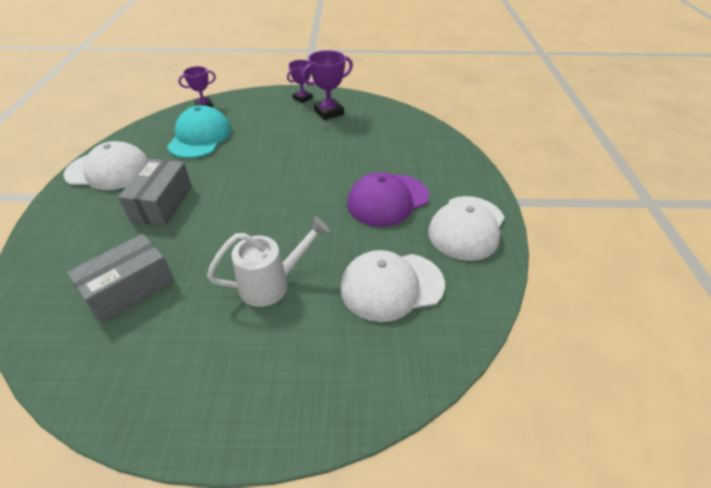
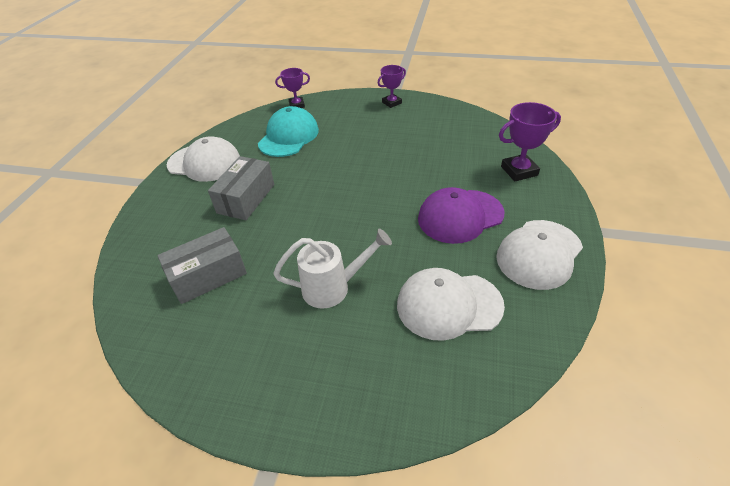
camera: 15 degrees right, 0 degrees up
purple trophy [301,50,353,120] -> purple trophy moved to [499,102,561,181]

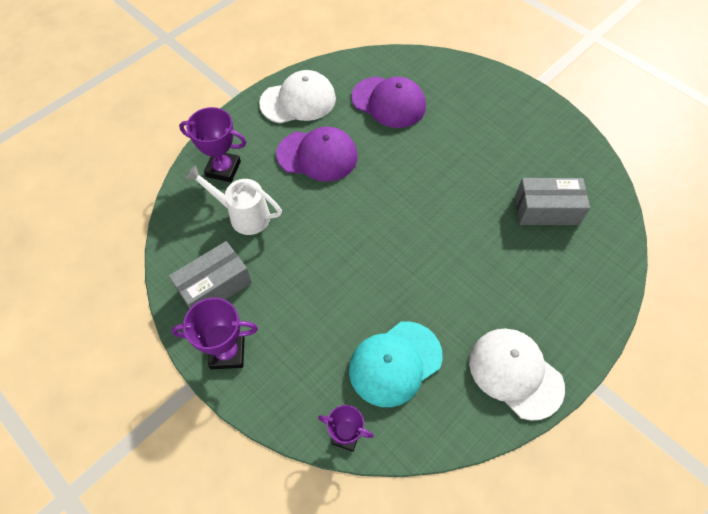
camera: 150 degrees left, 15 degrees up
grey box [208,156,274,220] -> grey box moved to [169,241,252,309]
white watering can [273,229,392,309] -> white watering can moved to [185,165,282,235]
purple trophy [378,65,406,108] -> purple trophy [172,298,258,369], size x1.52
white cap [397,268,505,341] -> purple cap [351,77,426,128]

